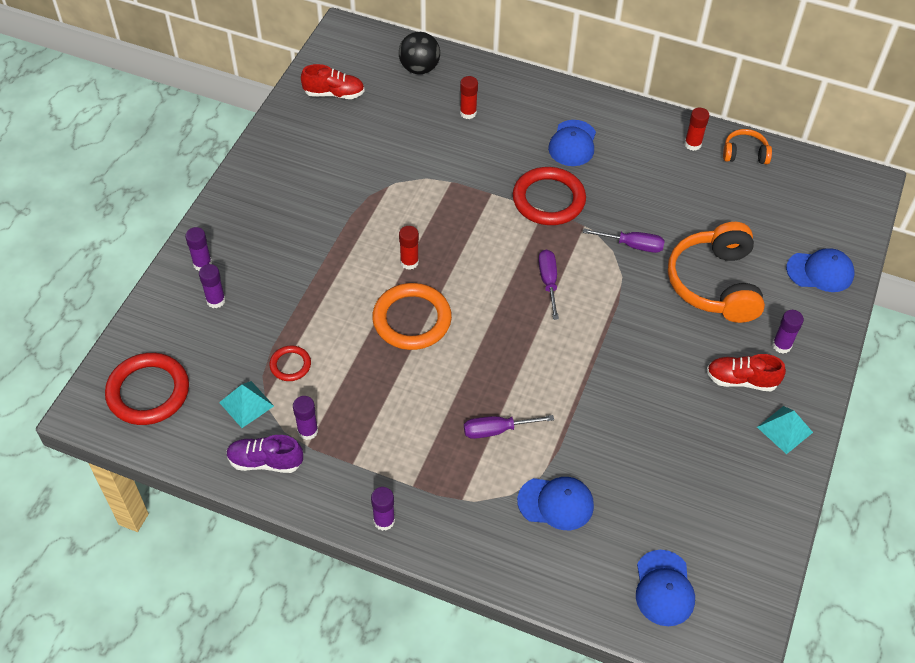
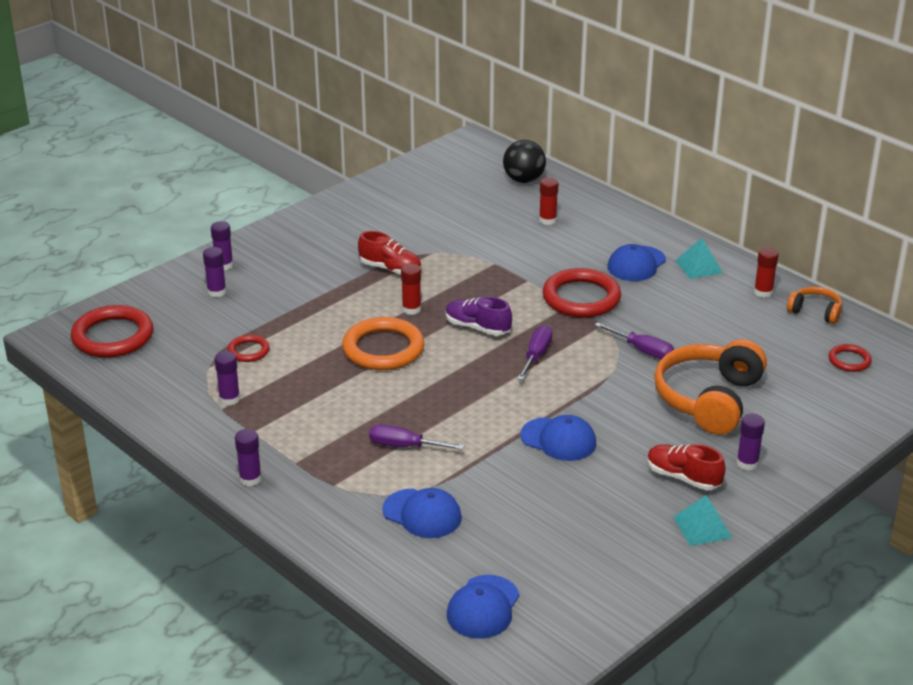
camera: 25 degrees right, 20 degrees down
turquoise pyramid [219,381,274,428] -> turquoise pyramid moved to [675,238,723,279]
purple shoe [226,435,303,473] -> purple shoe moved to [446,296,512,336]
red shoe [301,64,365,99] -> red shoe moved to [358,231,422,275]
blue cap [786,248,854,292] -> blue cap moved to [520,415,596,461]
none -> red ring [829,344,872,372]

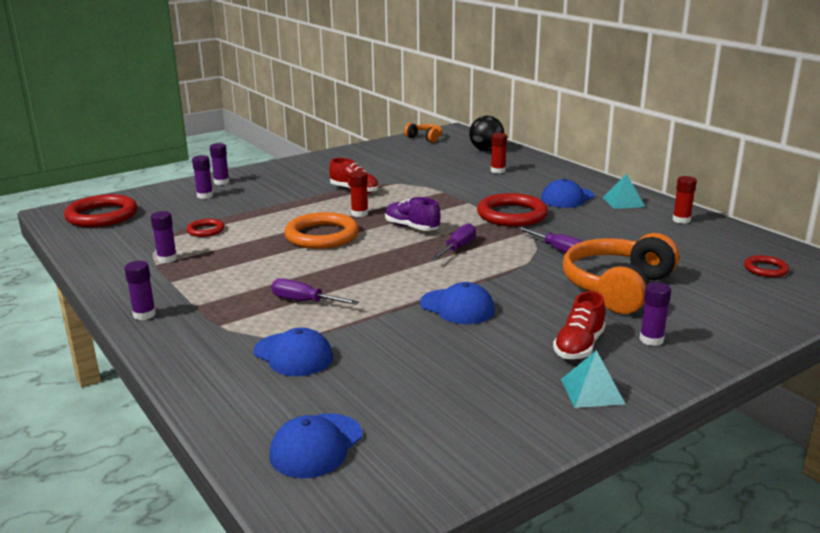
camera: 10 degrees right, 10 degrees down
red shoe [647,444,726,490] -> red shoe turned 105 degrees counterclockwise [553,291,606,359]
orange headphones [787,287,842,324] -> orange headphones moved to [404,123,442,142]

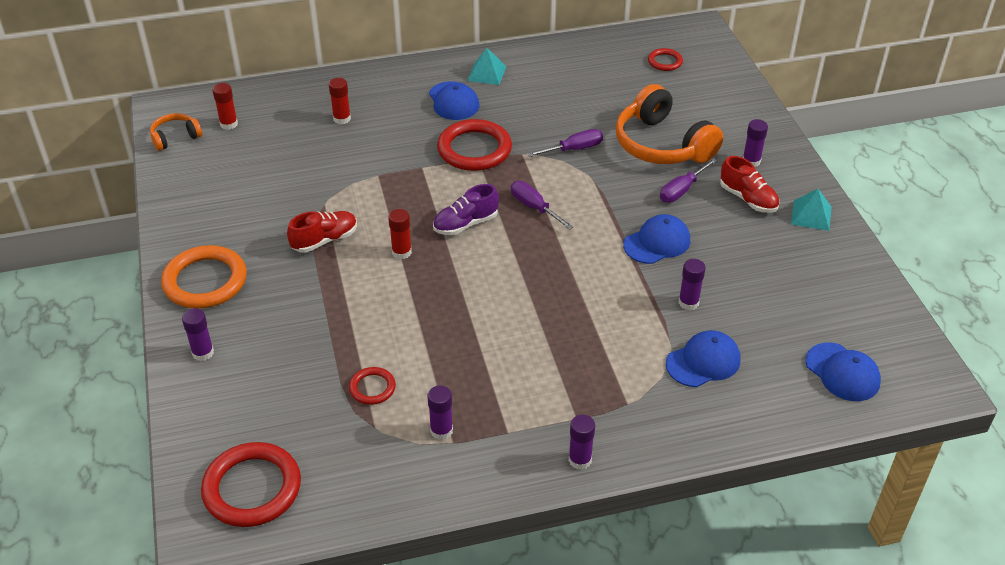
camera: 70 degrees left, 20 degrees up
purple glue stick [192,155,213,199] -> purple glue stick moved to [678,259,706,310]
purple screwdriver [271,279,359,305] -> purple screwdriver moved to [660,158,717,203]
orange ring [284,212,359,249] -> orange ring moved to [161,245,247,309]
black ball [469,116,504,151] -> none
red glue stick [672,176,697,224] -> red glue stick moved to [212,83,238,130]

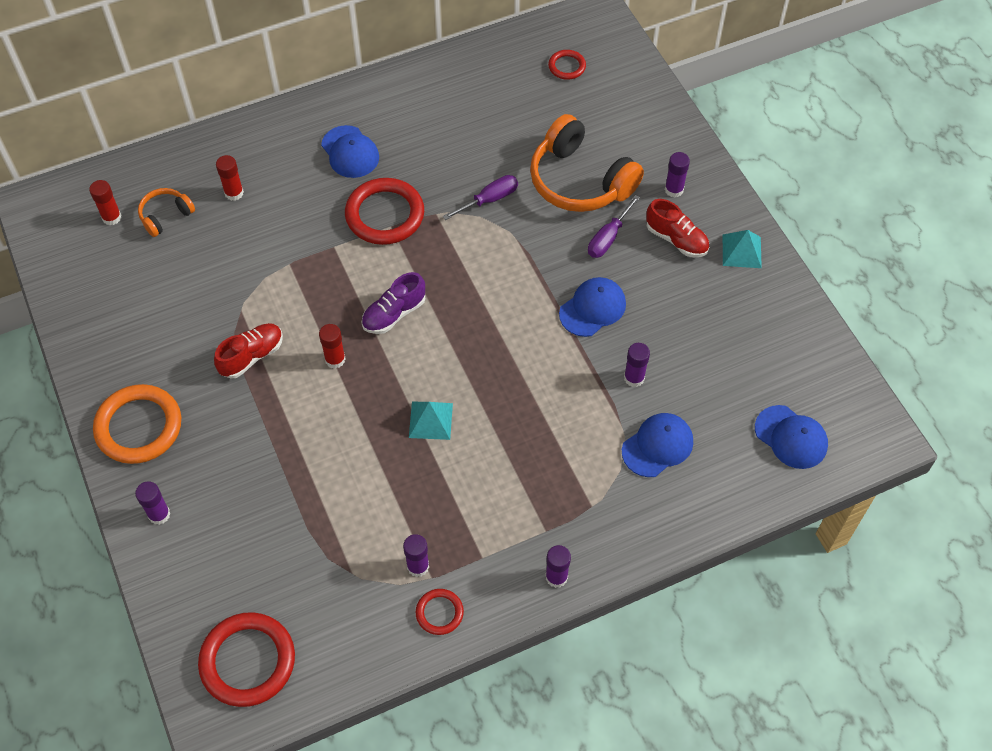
camera: 10 degrees left, 15 degrees up
orange headphones [150,113,202,151] -> orange headphones moved to [138,188,195,237]
red ring [349,367,396,405] -> red ring moved to [416,589,464,635]
turquoise pyramid [467,48,507,85] -> turquoise pyramid moved to [409,402,453,440]
purple screwdriver [511,181,574,230] -> none

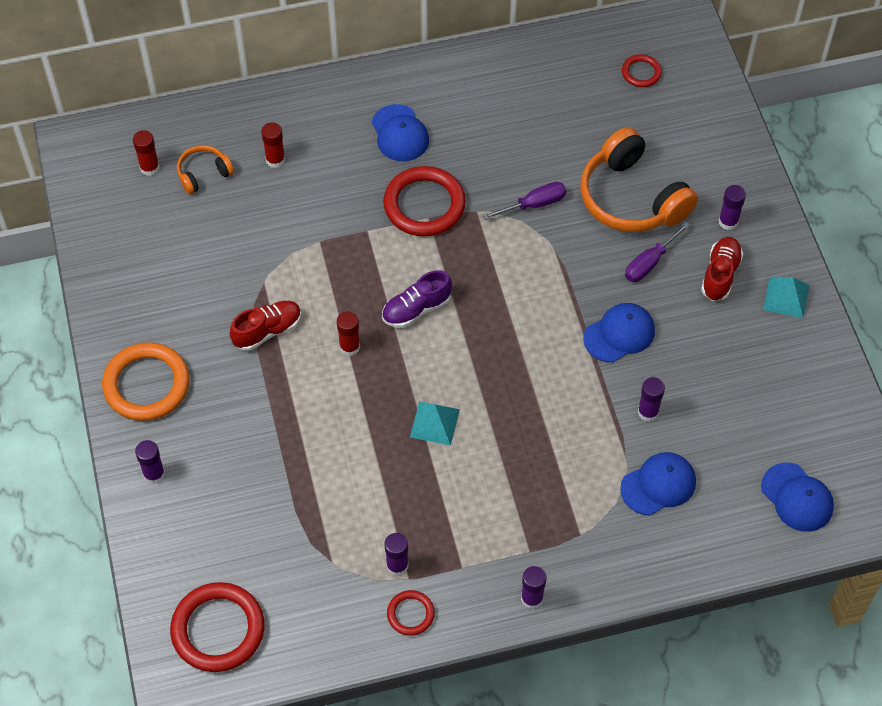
camera: 10 degrees right, 0 degrees up
red shoe [646,199,709,257] -> red shoe turned 120 degrees counterclockwise [701,237,743,301]

